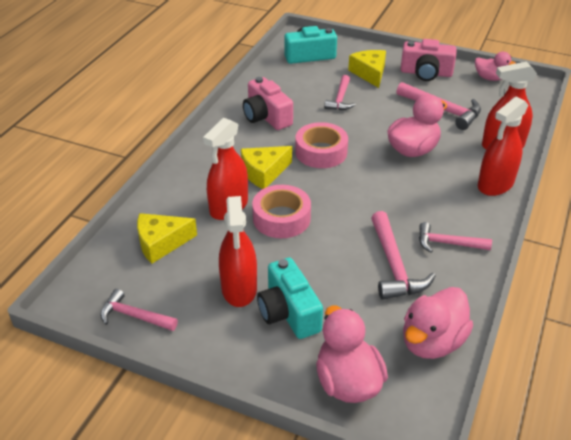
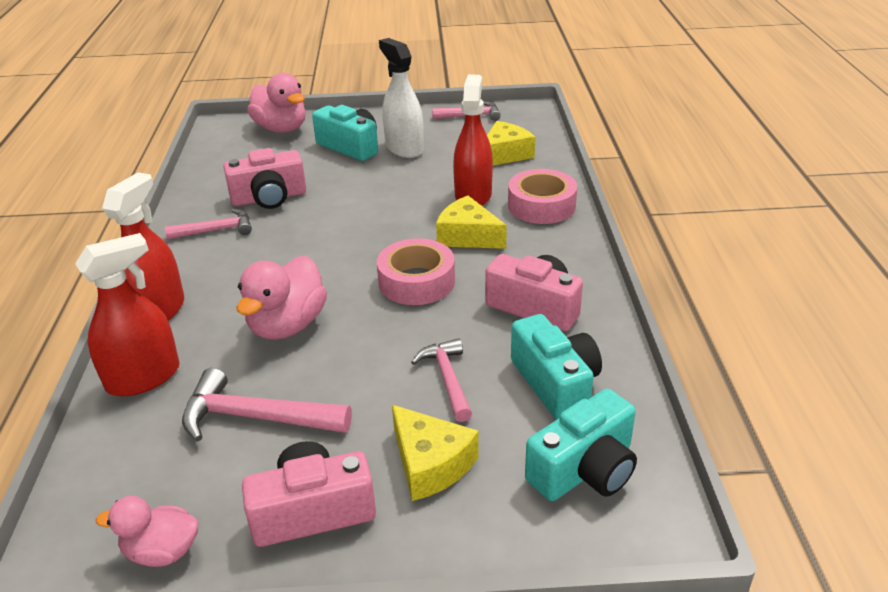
camera: 155 degrees right, 5 degrees down
red spray bottle [219,196,257,307] -> white spray bottle [379,38,424,158]
yellow cheese [241,146,292,189] -> yellow cheese turned 90 degrees counterclockwise [436,196,507,249]
pink tape [252,185,311,238] -> pink tape moved to [508,169,577,224]
pink hammer [371,211,436,300] -> pink camera [224,148,306,209]
pink duck [403,287,473,359] -> none
none -> turquoise camera [511,314,602,420]

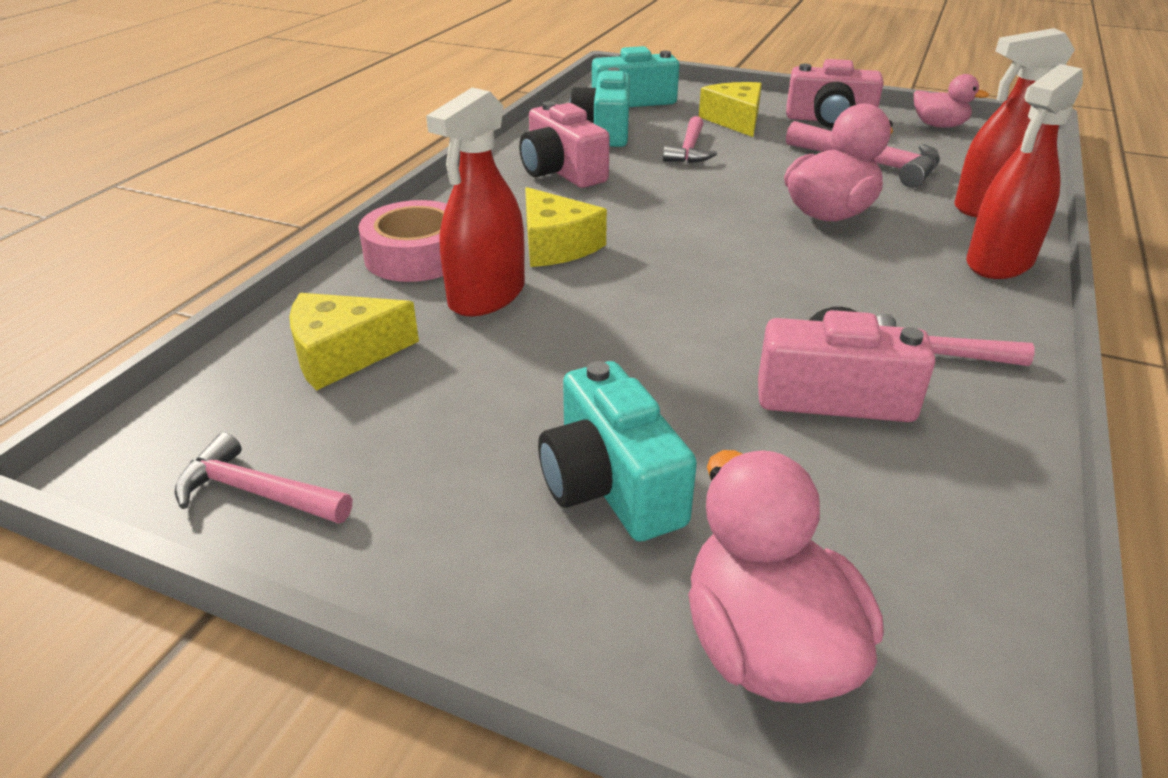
camera: 155 degrees left, 0 degrees up
pink tape [377,238,455,305] -> none
white spray bottle [379,38,424,158] -> none

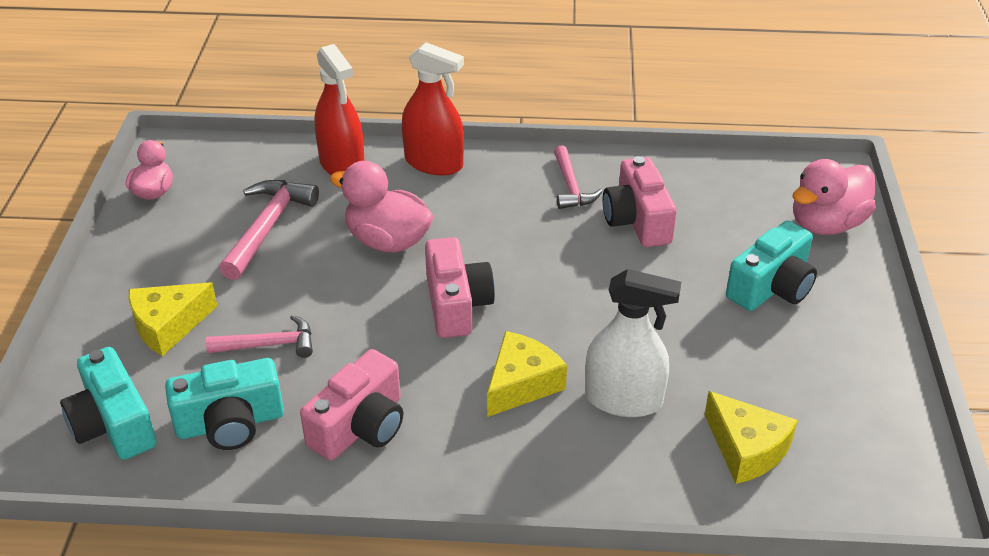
camera: 110 degrees left, 5 degrees up
pink hammer [175,432,352,523] -> none
pink tape [358,200,447,282] -> none
red spray bottle [426,88,525,316] -> white spray bottle [585,269,681,417]
pink camera [786,59,884,128] -> pink camera moved to [425,237,495,338]

